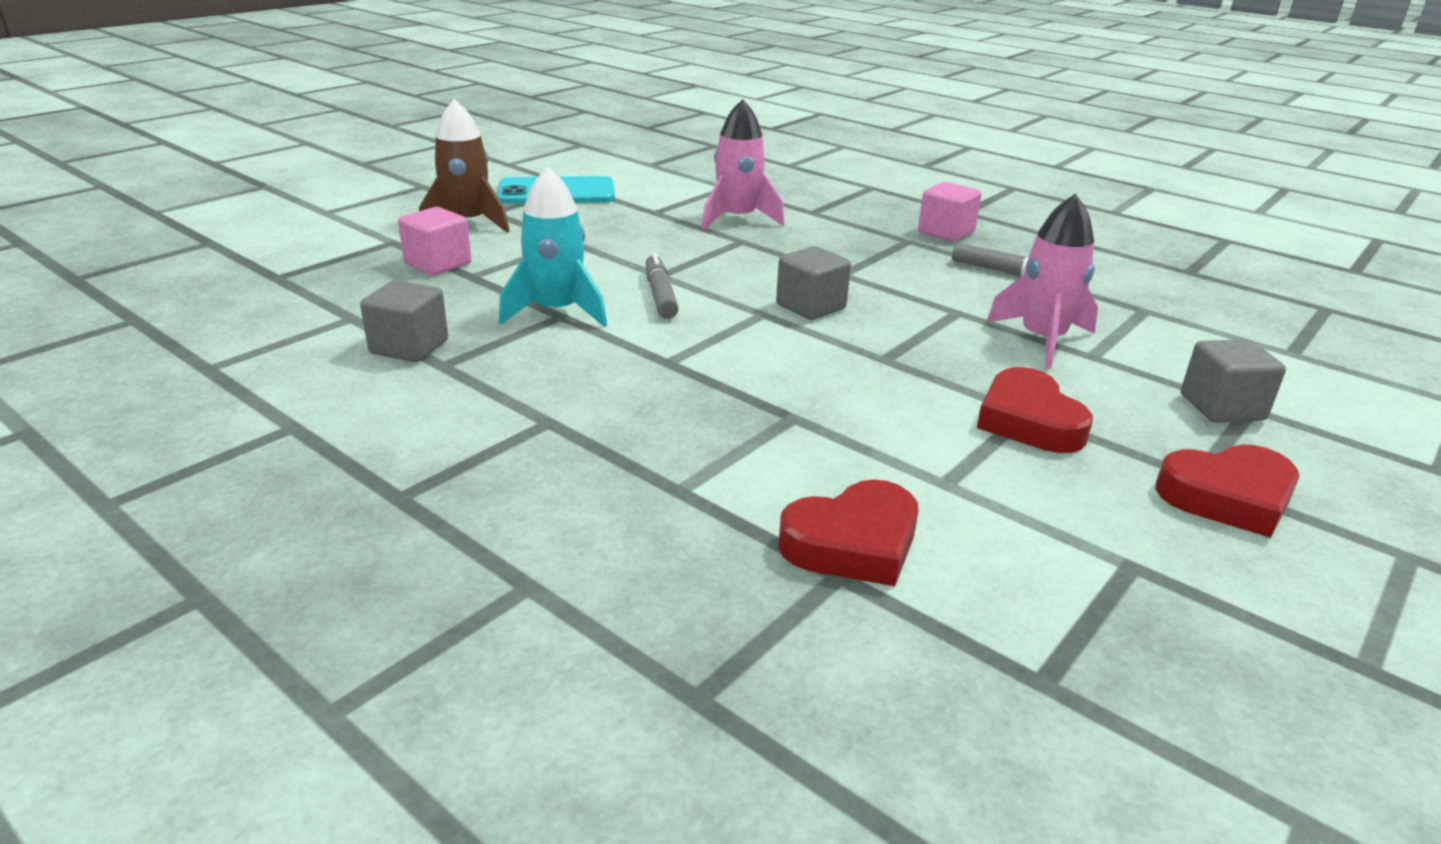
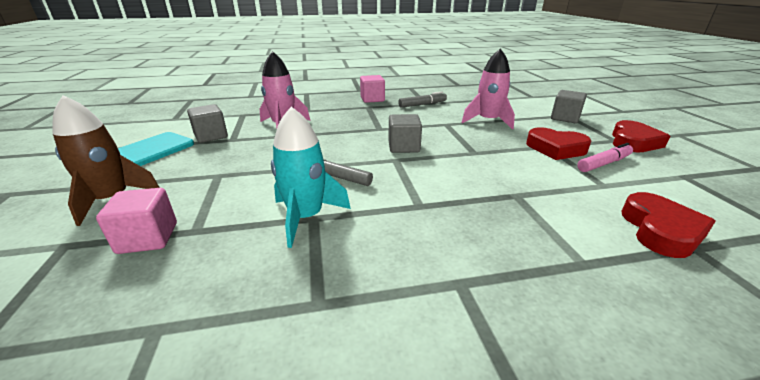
camera: 50 degrees left, 0 degrees up
grey cube [360,280,448,362] -> grey cube moved to [187,104,228,143]
none -> pink marker [577,143,633,172]

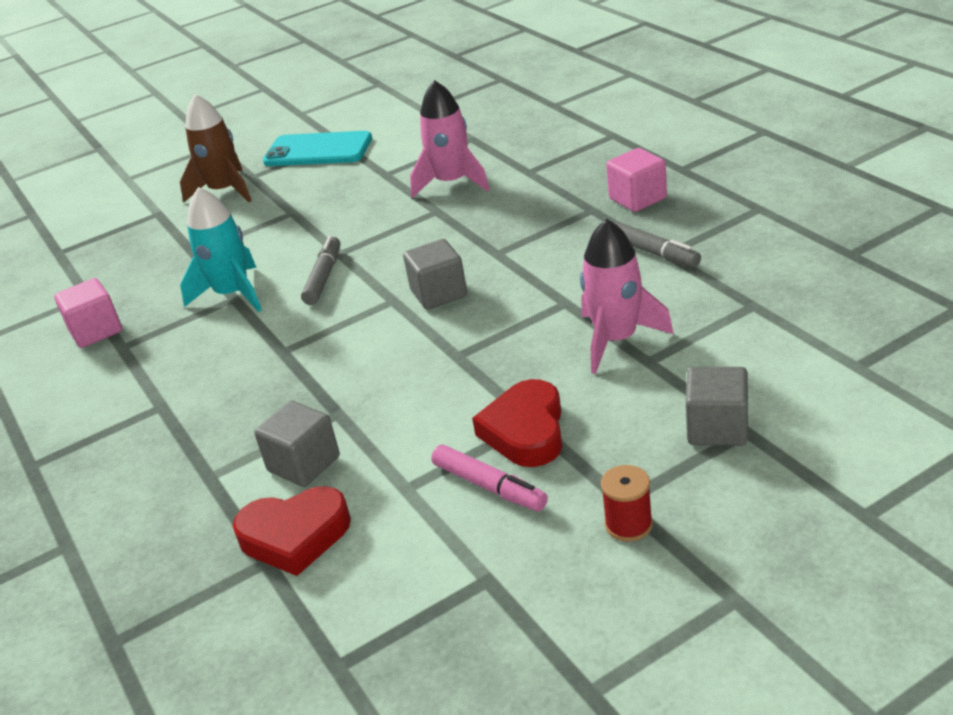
camera: 75 degrees right, 5 degrees up
pink cube [96,188,177,254] -> pink cube moved to [54,278,122,348]
grey cube [187,104,228,143] -> grey cube moved to [254,401,340,487]
red heart [612,120,670,152] -> red spool [601,465,653,542]

